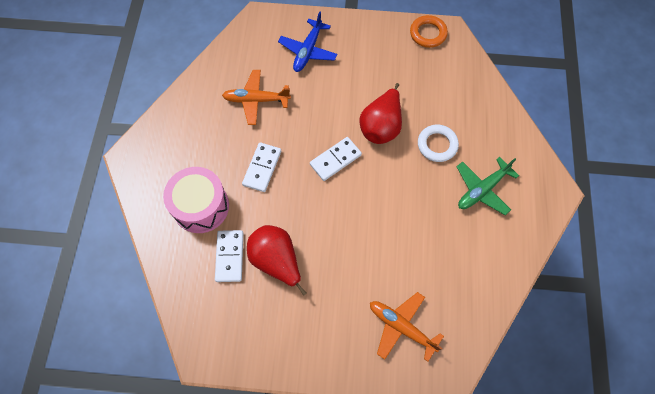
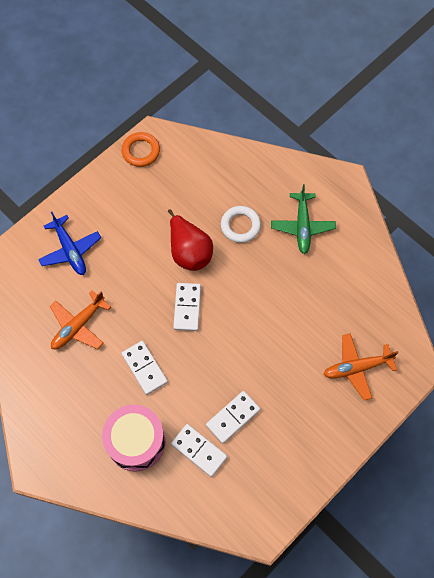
camera: 50 degrees left, 0 degrees up
red pear [247,225,307,296] -> white domino [206,391,260,444]

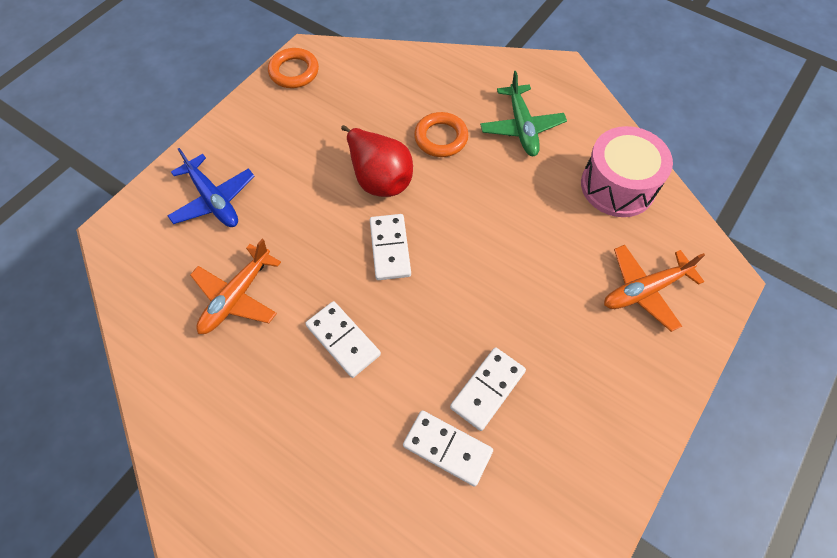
camera: 10 degrees left, 5 degrees down
pink drum [102,405,166,472] -> pink drum moved to [581,126,673,217]
white ring [221,206,261,243] -> orange ring [414,112,468,157]

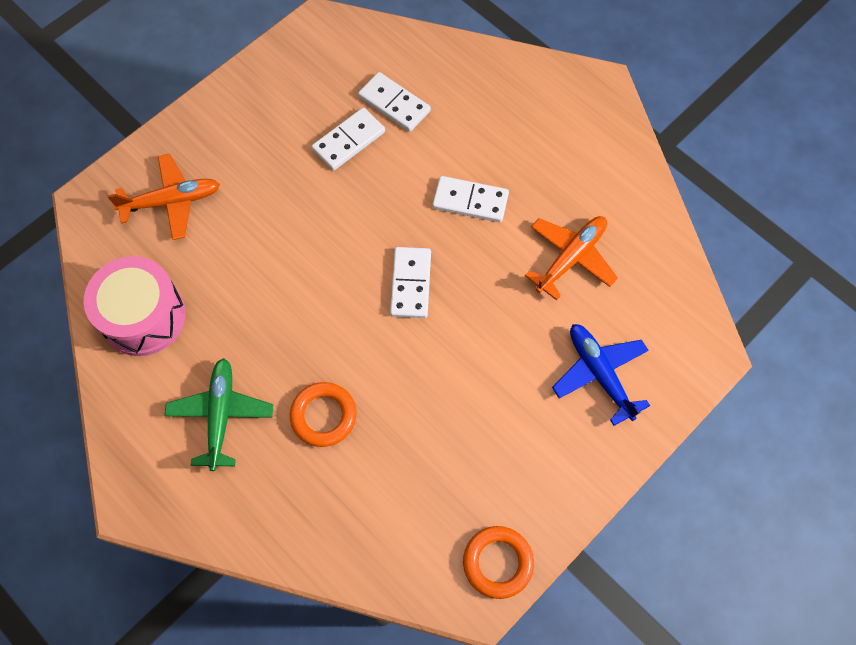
camera: 170 degrees left, 5 degrees up
white domino [305,301,381,378] -> white domino turned 45 degrees counterclockwise [432,176,509,222]
red pear [341,125,413,197] -> none

